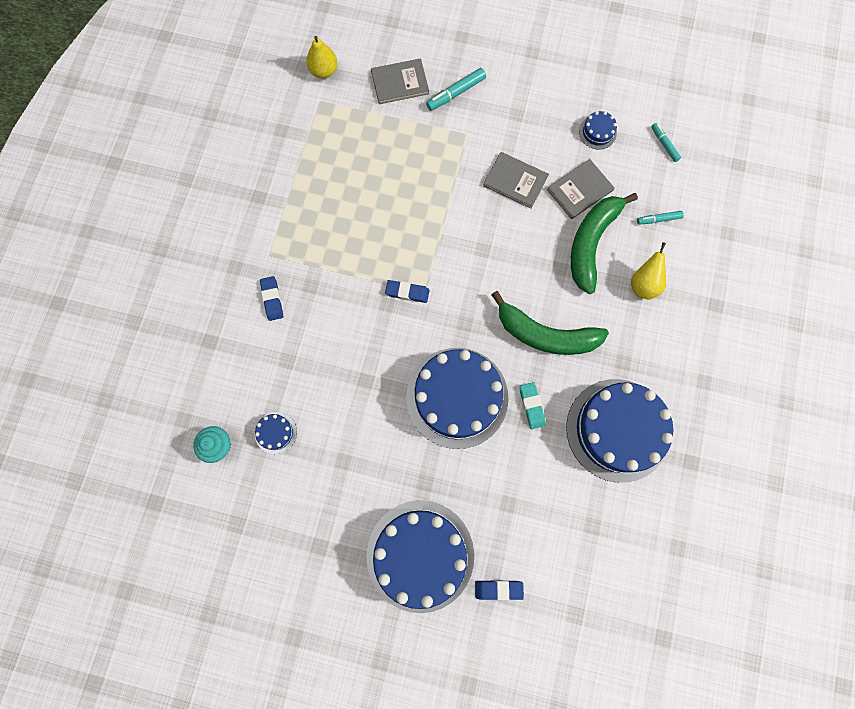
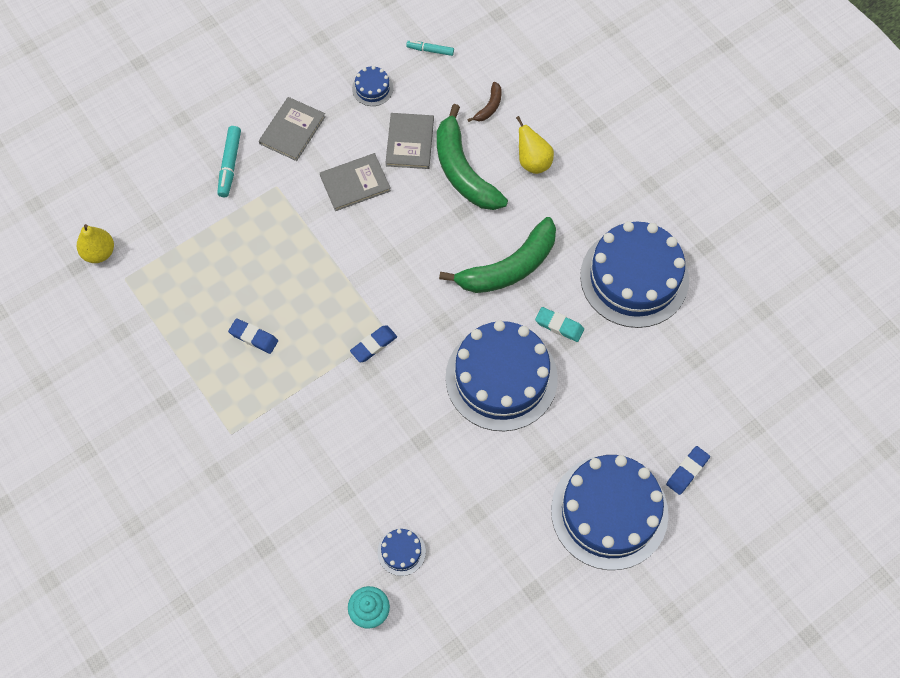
camera: 50 degrees left, 10 degrees down
blue eraser [260,276,283,321] -> blue eraser moved to [228,318,278,354]
grey book [371,58,429,104] -> grey book moved to [259,97,326,161]
turquoise marker [637,211,684,225] -> brown banana [467,82,502,122]

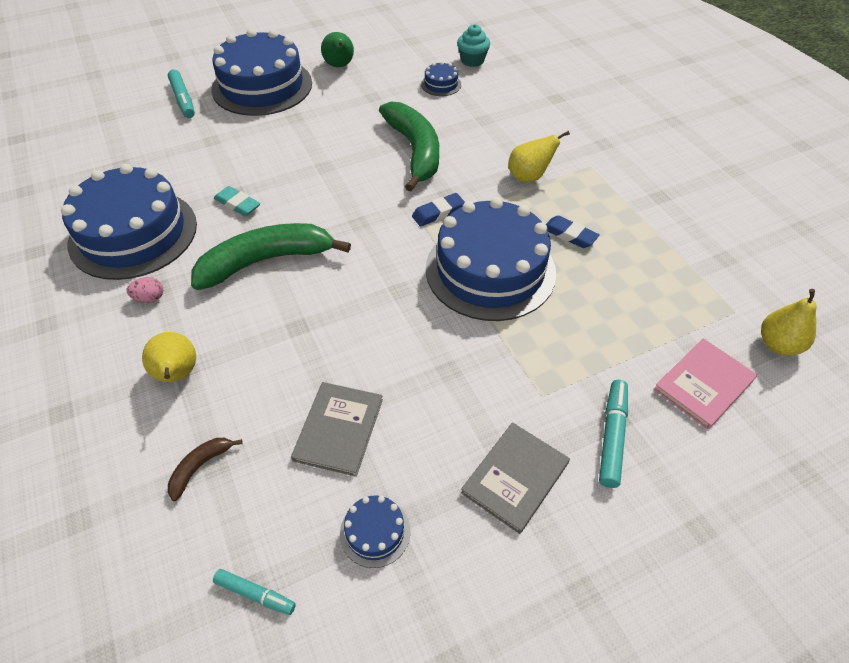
camera: 170 degrees left, 15 degrees down
grey book [320,153,391,211] -> none
green banana [437,104,508,210] -> green banana moved to [379,102,439,192]
blue cake [445,320,558,431] -> blue cake moved to [426,197,556,321]
blue eraser [666,446,710,495] -> turquoise marker [168,70,195,118]
none -> pink egg [127,277,163,303]
none -> green pear [321,32,354,67]
none -> yellow pear [508,131,570,182]
none -> pink book [654,338,757,429]

